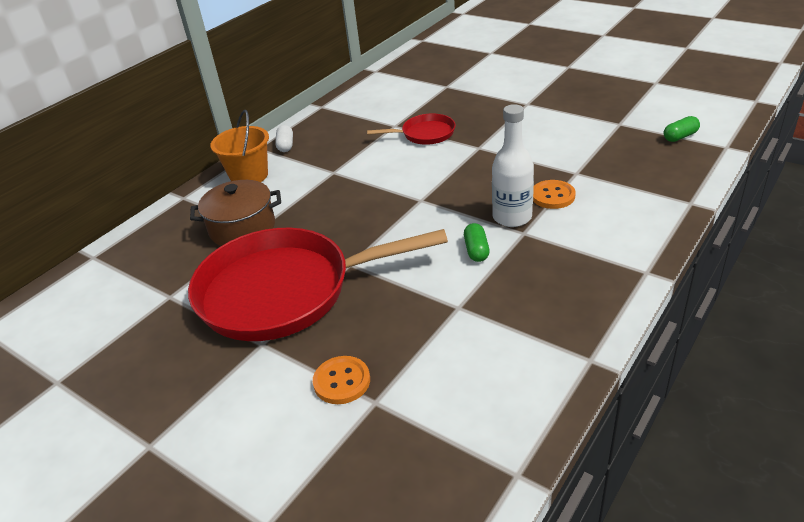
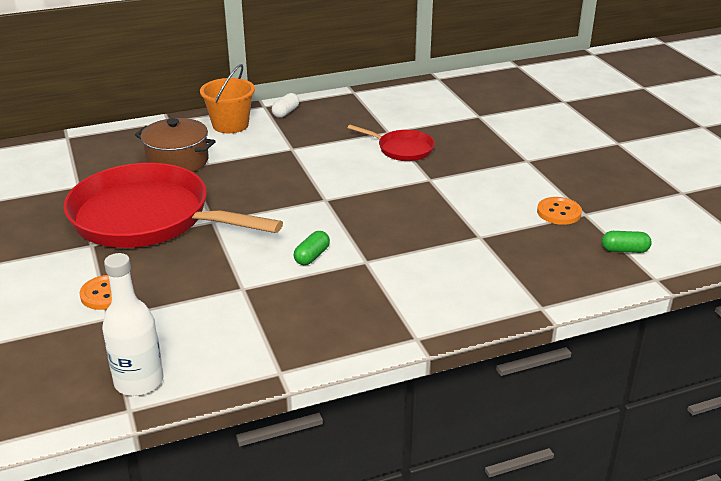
camera: 30 degrees right, 5 degrees down
white bottle [492,104,534,227] -> white bottle moved to [102,253,163,396]
orange button [533,180,576,209] -> orange button moved to [537,197,582,225]

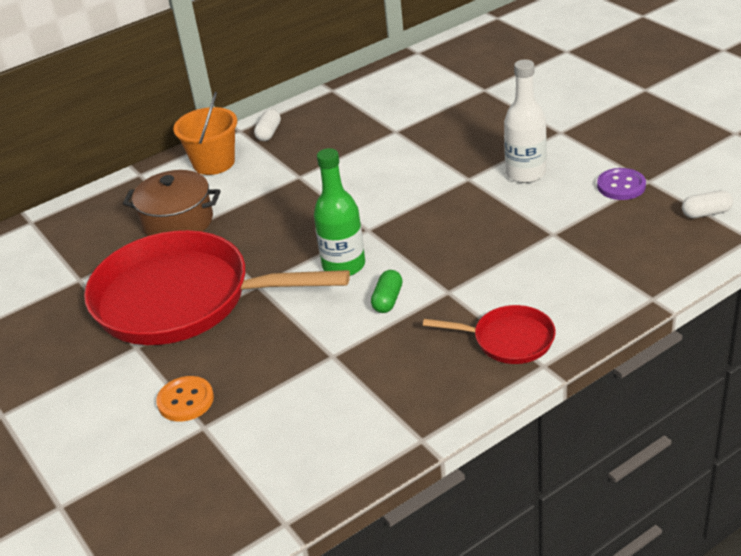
camera: 10 degrees left, 5 degrees up
white bottle [102,253,163,396] -> white bottle moved to [504,59,547,183]
red pan [348,125,435,161] -> red pan moved to [423,305,556,364]
orange button [537,197,582,225] -> purple button [597,168,646,200]
green capsule [602,231,652,253] -> white capsule [682,190,733,218]
none -> green bottle [314,148,365,276]

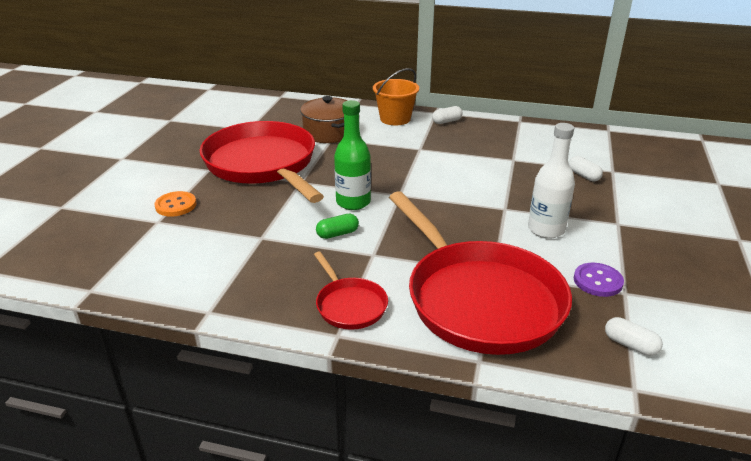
camera: 45 degrees right, 5 degrees down
none -> red pan [389,191,572,355]
none -> white capsule [569,156,603,181]

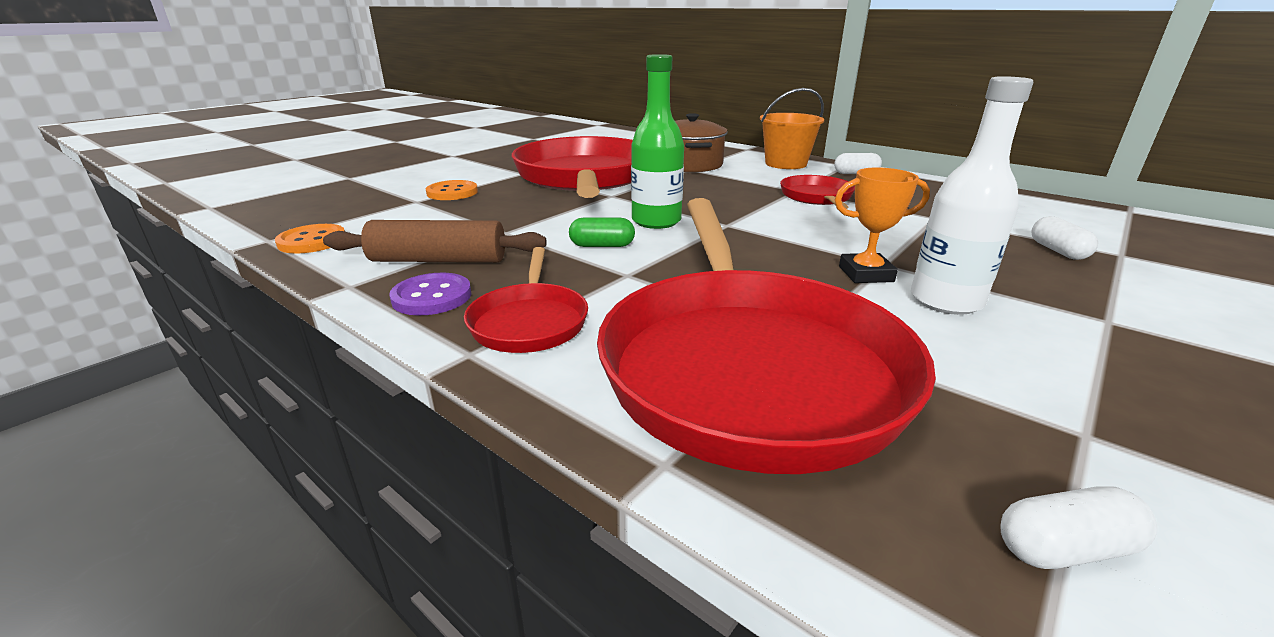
camera: 25 degrees right, 5 degrees down
purple button [574,263,624,297] -> purple button moved to [389,273,471,315]
white capsule [605,317,663,356] -> white capsule turned 75 degrees counterclockwise [1000,486,1157,569]
none -> orange button [275,224,345,254]
none -> brown rolling pin [323,220,547,262]
none -> red pan [780,175,855,209]
none -> orange trophy [835,167,930,283]

